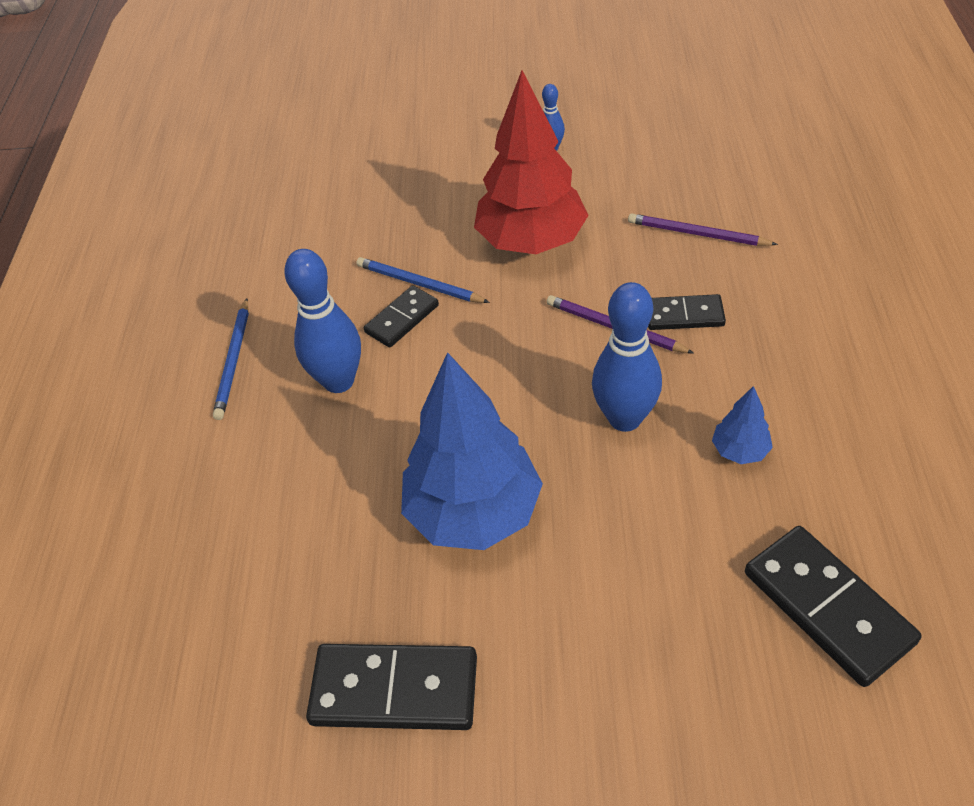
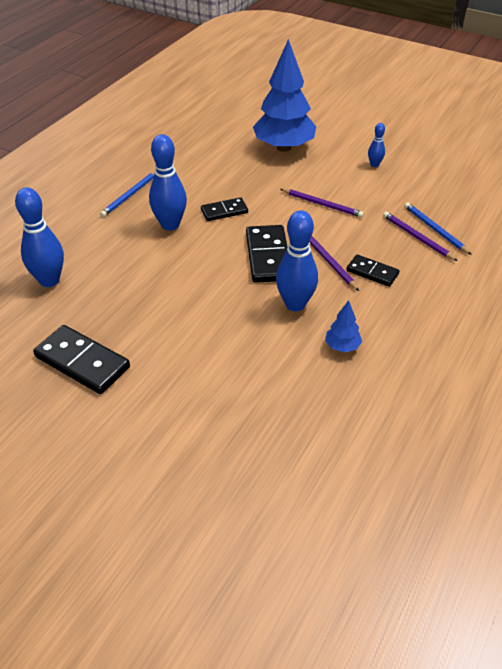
camera: 25 degrees right, 5 degrees down
blue pencil [356,257,490,303] -> blue pencil moved to [404,202,472,255]
blue tree [401,352,543,550] -> blue tree moved to [253,39,316,152]
red tree [474,70,589,254] -> purple pencil [280,189,364,218]
black domino [745,526,922,687] -> black domino moved to [246,225,287,283]
none -> blue bowling pin [15,187,64,287]

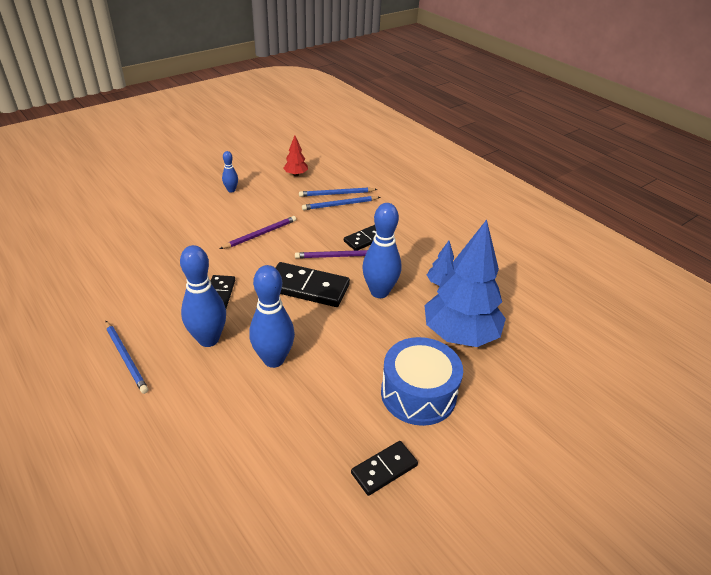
camera: 70 degrees left, 5 degrees down
blue bowling pin [15,187,64,287] -> blue bowling pin moved to [249,265,295,368]
black domino [33,325,130,394] -> black domino [351,441,418,496], size x0.60
blue tree [253,39,316,152] -> blue tree moved to [424,220,506,347]
purple pencil [383,212,458,261] -> blue pencil [302,196,380,210]
none -> red tree [283,136,308,176]
none -> blue drum [381,337,463,426]

